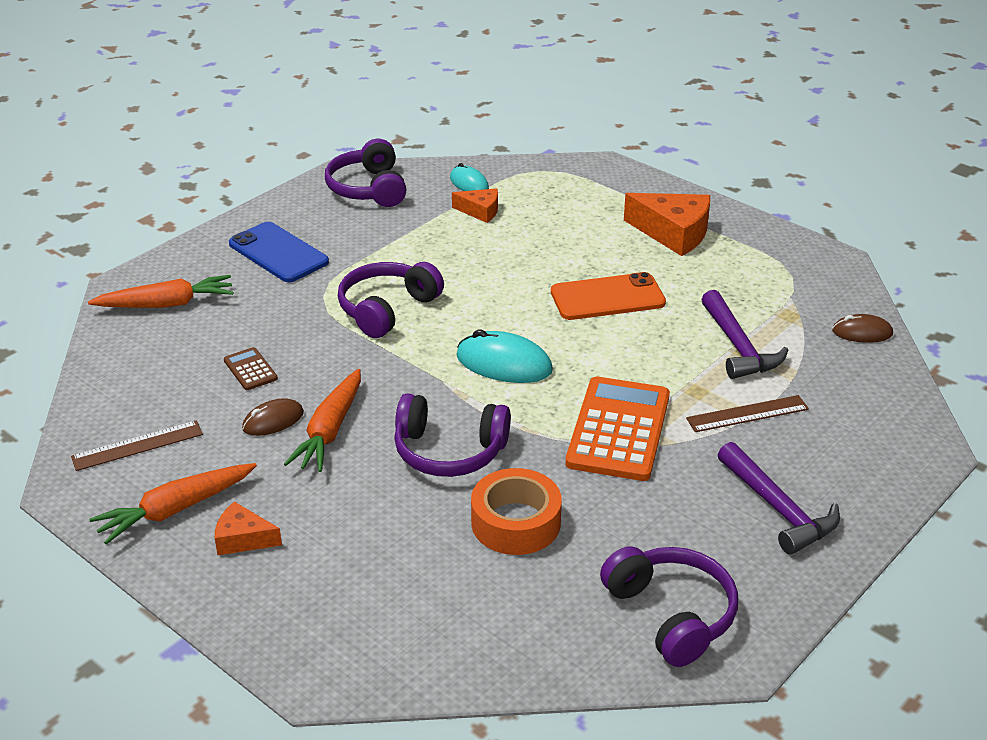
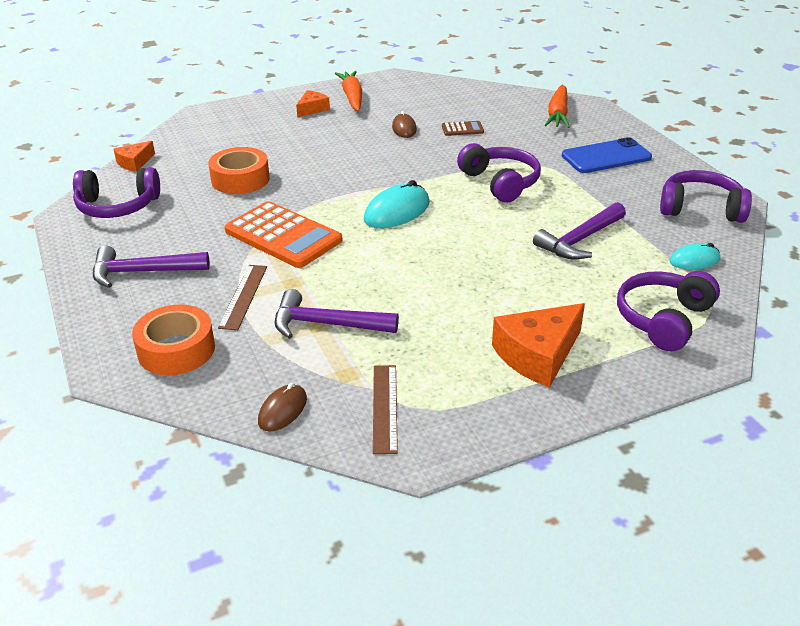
camera: 115 degrees right, 0 degrees up
brown ruler [71,420,203,471] -> brown ruler moved to [373,365,398,454]
orange carrot [284,369,361,472] -> none
purple headphones [394,394,511,477] -> purple headphones moved to [617,271,720,351]
orange cheese [452,188,498,223] -> orange cheese moved to [114,141,155,172]
orange phone [551,272,666,320] -> none
none -> orange tape [132,304,215,375]
none -> purple hammer [533,202,626,259]

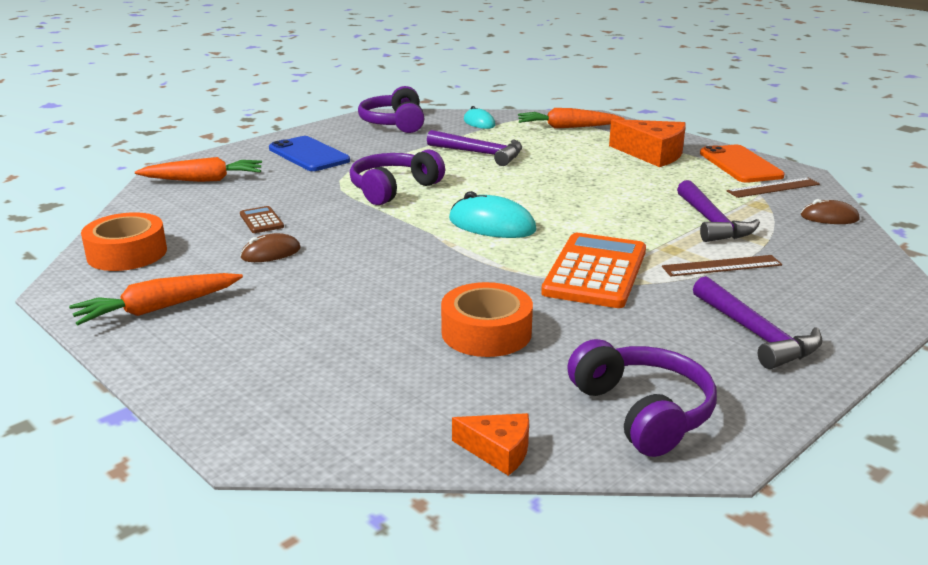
camera: 110 degrees left, 10 degrees down
orange tape [132,304,215,375] -> orange tape moved to [81,212,167,271]
orange cheese [296,90,330,117] -> none
purple headphones [617,271,720,351] -> orange carrot [518,108,625,129]
none -> orange phone [700,145,785,183]

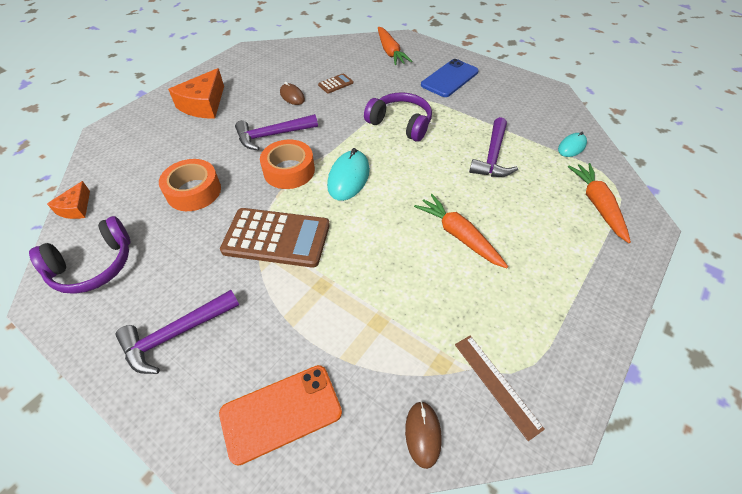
camera: 80 degrees right, 25 degrees up
orange carrot [69,273,243,325] -> orange carrot moved to [414,194,508,268]
orange tape [81,212,167,271] -> orange tape moved to [260,140,315,189]
purple headphones [358,86,424,133] -> none
orange calculator [541,233,646,308] -> brown calculator [220,208,330,268]
orange cheese [609,119,686,167] -> orange cheese moved to [168,68,224,119]
brown ruler [662,255,782,276] -> none
purple hammer [677,180,760,242] -> purple hammer moved to [235,114,318,150]
orange phone [700,145,785,183] -> orange phone moved to [219,365,342,466]

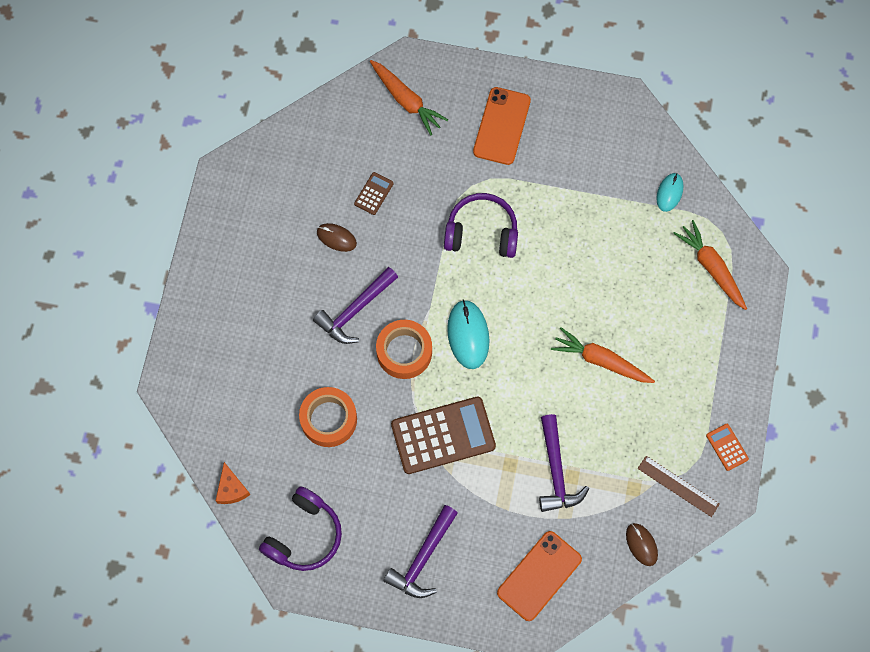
camera: 25 degrees left, 20 degrees up
orange cheese [168,68,224,119] -> none
blue phone [421,59,479,97] -> orange phone [473,87,531,165]
purple hammer [469,117,518,177] -> purple hammer moved to [539,414,589,512]
none -> orange calculator [706,424,749,471]

